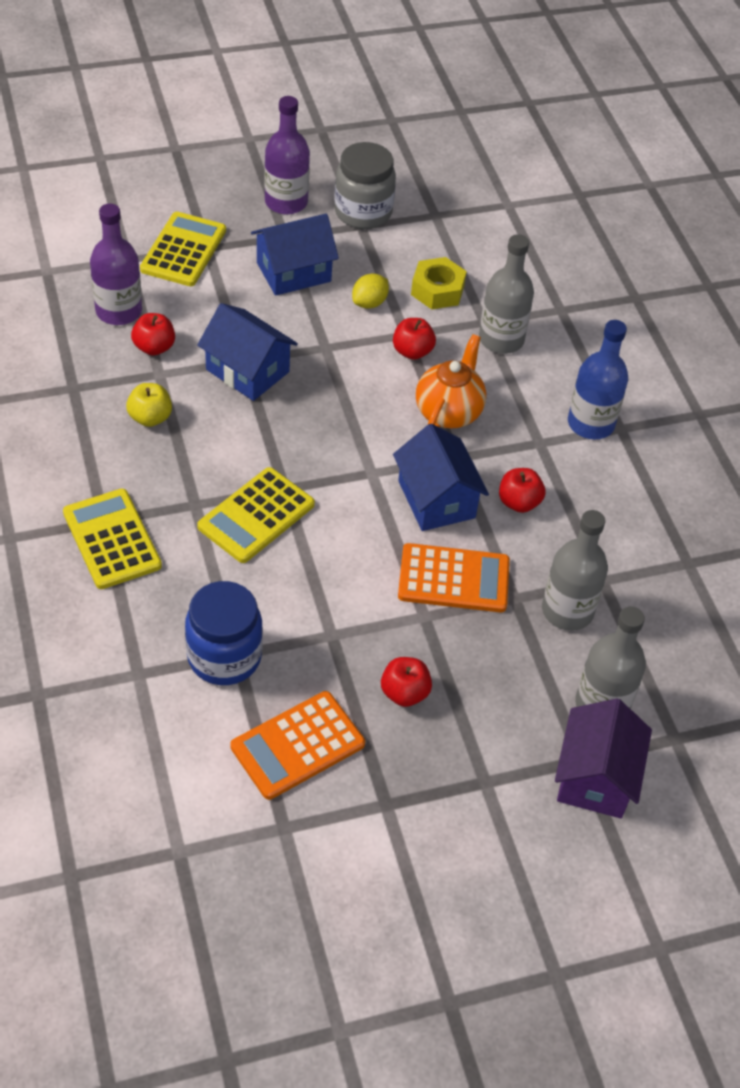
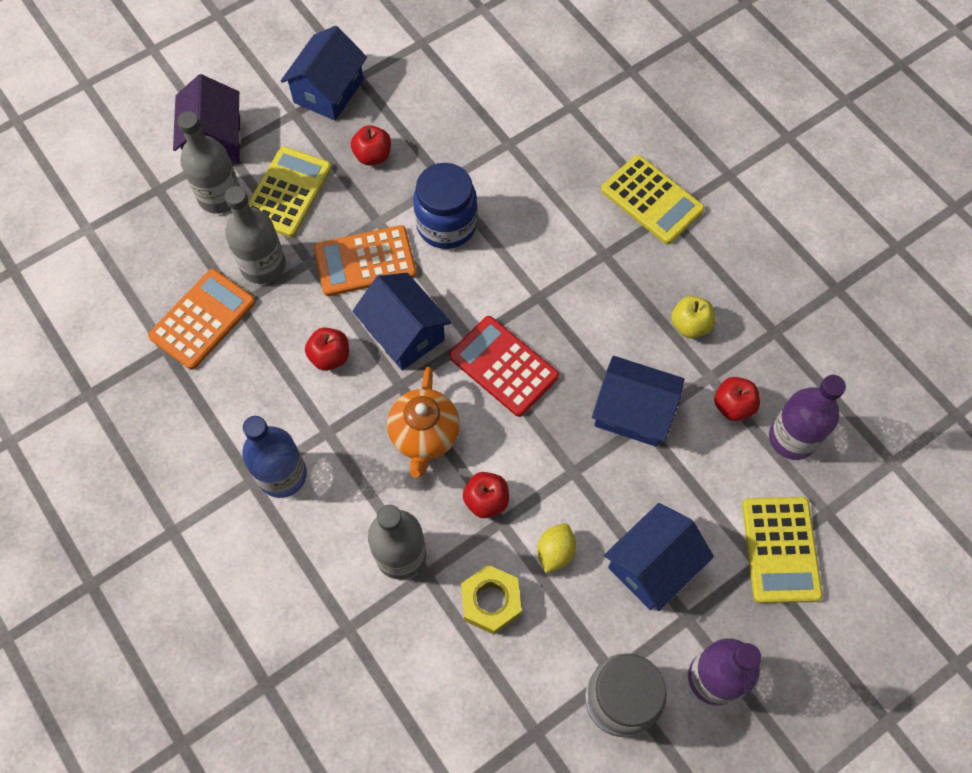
camera: 165 degrees right, 15 degrees up
blue jar [185,581,263,685] -> blue jar moved to [413,163,477,249]
yellow calculator [197,467,315,563] -> yellow calculator moved to [248,146,332,237]
orange calculator [230,691,365,800] -> orange calculator moved to [148,269,256,370]
none -> blue house [281,26,367,121]
none -> red calculator [449,316,559,417]

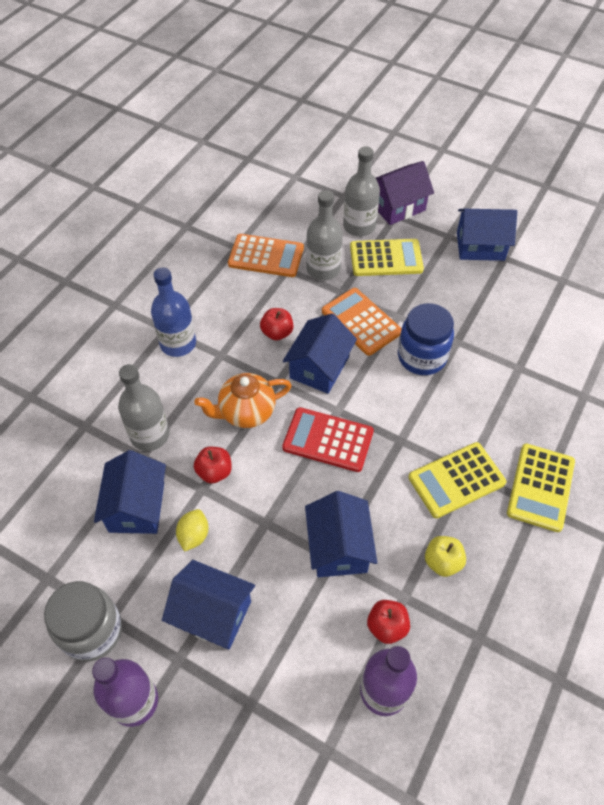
camera: 65 degrees right, 10 degrees down
red apple [351,125,391,166] -> none
red calculator [449,316,559,417] -> red calculator turned 90 degrees counterclockwise [282,407,374,472]
yellow nut [461,565,521,635] -> blue house [94,450,166,534]
yellow lemon [537,523,576,573] -> yellow lemon turned 75 degrees counterclockwise [176,509,209,552]
yellow calculator [742,497,823,603] -> yellow calculator moved to [408,442,506,518]

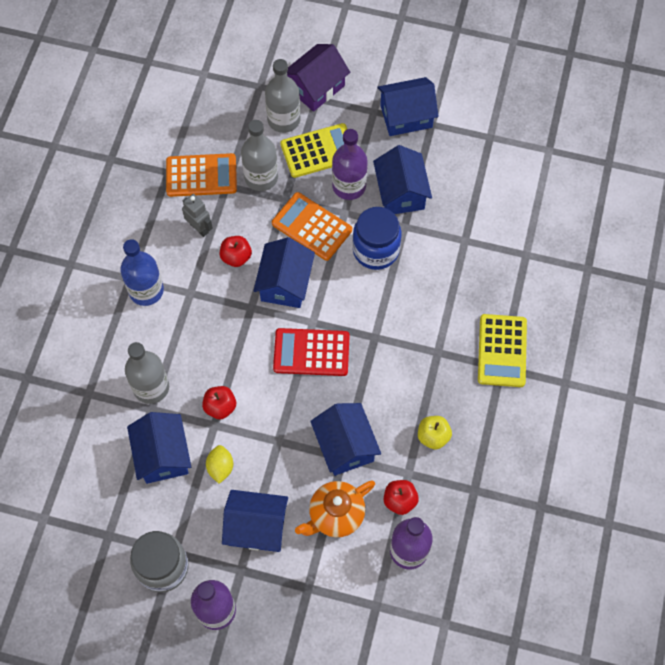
camera: 15 degrees left, 10 degrees up
orange teapot [194,373,292,428] -> orange teapot moved to [295,480,375,537]
yellow calculator [408,442,506,518] -> none
none -> grey robot [182,194,213,237]
none -> purple bottle [332,129,368,200]
none -> blue house [373,145,432,214]

